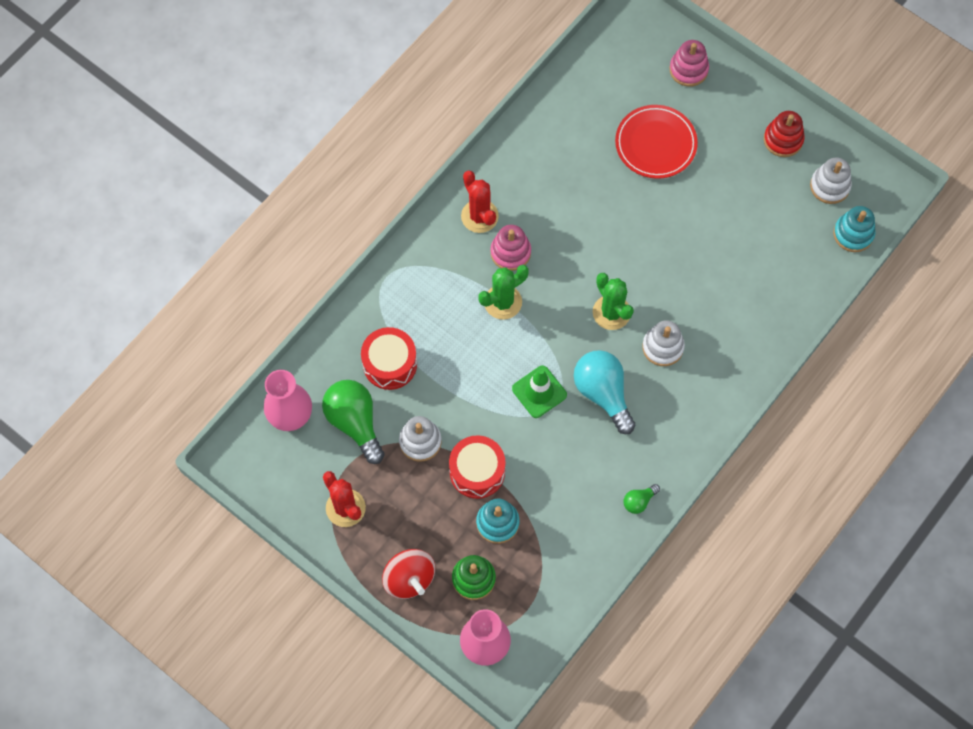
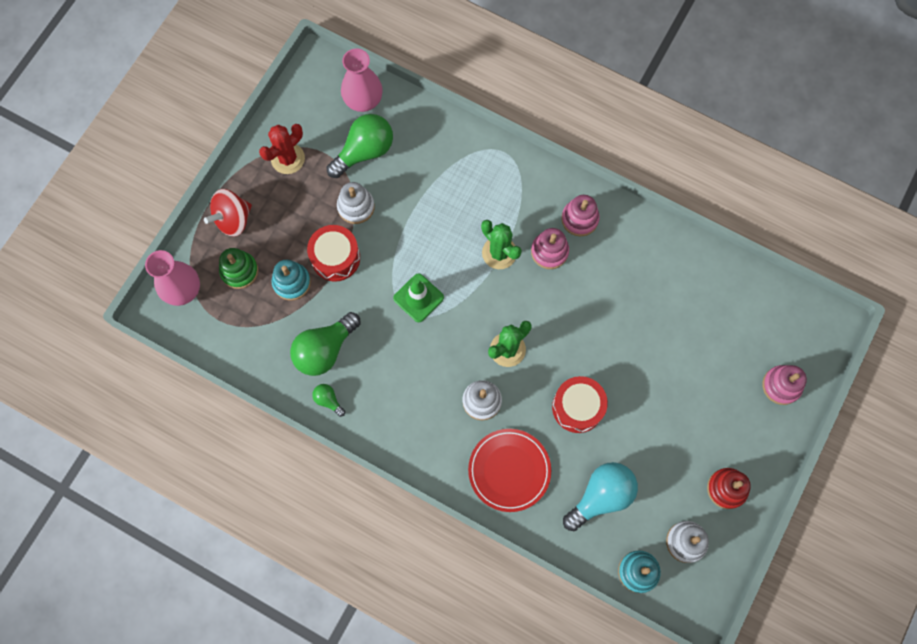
camera: 80 degrees right, 5 degrees up
red drum [361,327,417,390] -> red drum moved to [552,376,608,433]
red cactus [461,171,499,233] -> pink stacking toy [561,195,600,237]
turquoise light bulb [574,350,635,434] -> turquoise light bulb moved to [563,462,638,531]
red plate [615,105,698,179] -> red plate moved to [468,429,551,512]
none -> green light bulb [290,312,361,376]

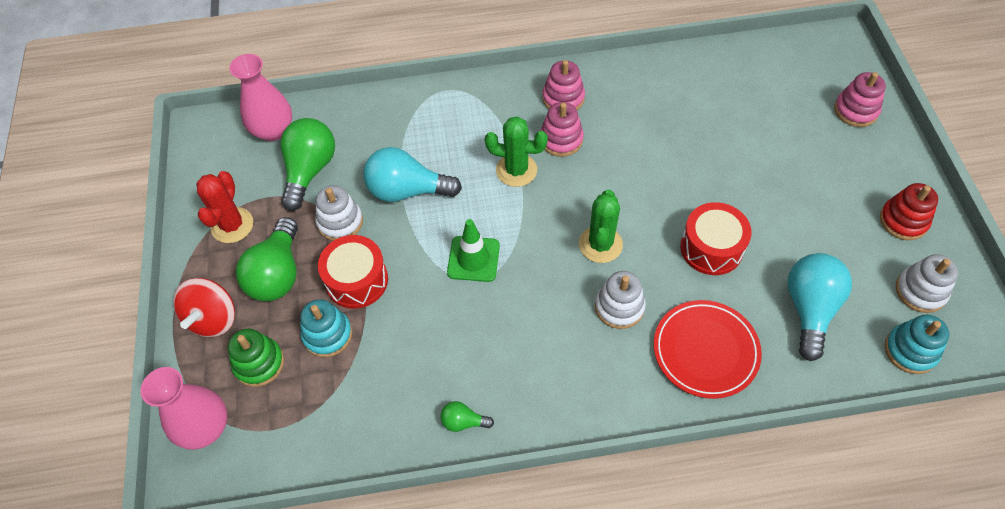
camera: 35 degrees left, 15 degrees down
green light bulb [290,312,361,376] -> green light bulb moved to [236,217,298,301]
none -> turquoise light bulb [363,147,462,202]

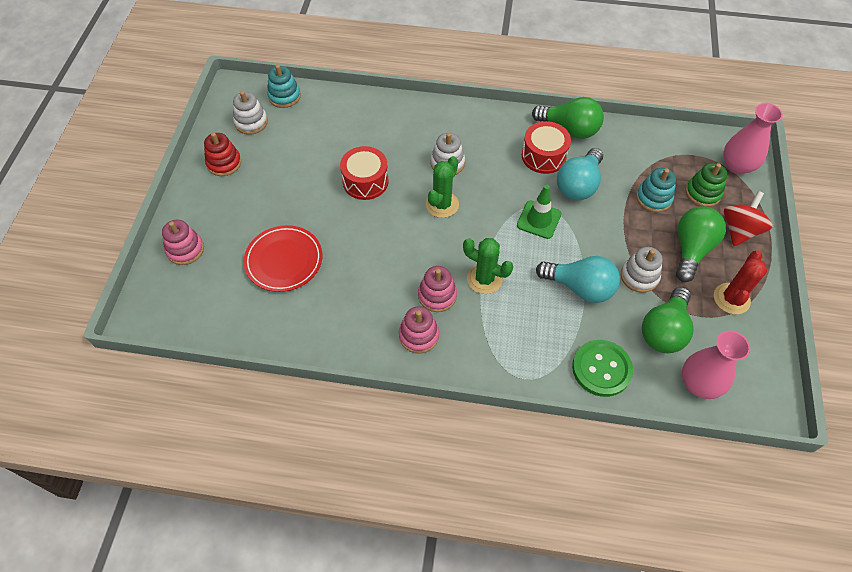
camera: 165 degrees left, 0 degrees up
red drum [318,235,388,309] -> red drum moved to [522,121,571,174]
green light bulb [440,401,494,432] -> green light bulb [532,97,604,139], size x2.11
red plate [654,300,762,399] -> red plate moved to [244,225,322,292]
turquoise light bulb [787,253,852,361] -> turquoise light bulb moved to [557,148,603,200]
none -> green button [572,340,633,397]

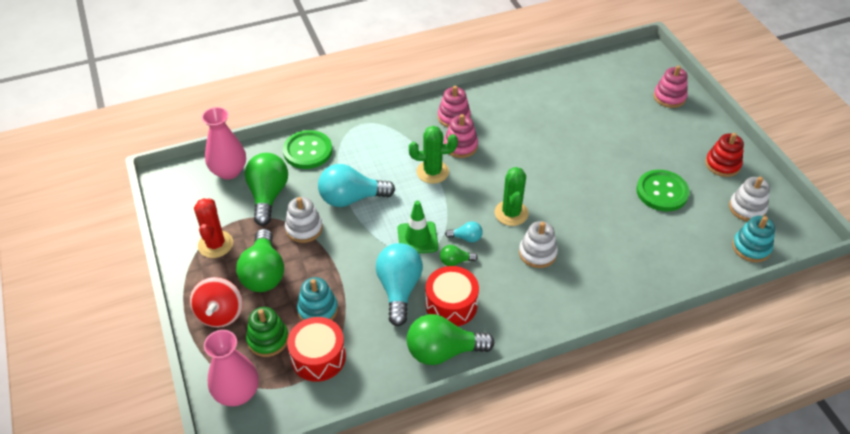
camera: 150 degrees right, 10 degrees down
red plate [244,225,322,292] -> none
red drum [340,146,389,200] -> red drum moved to [287,317,346,382]
none -> green light bulb [440,245,478,266]
none -> turquoise light bulb [445,221,483,243]
none -> green button [636,170,690,211]

